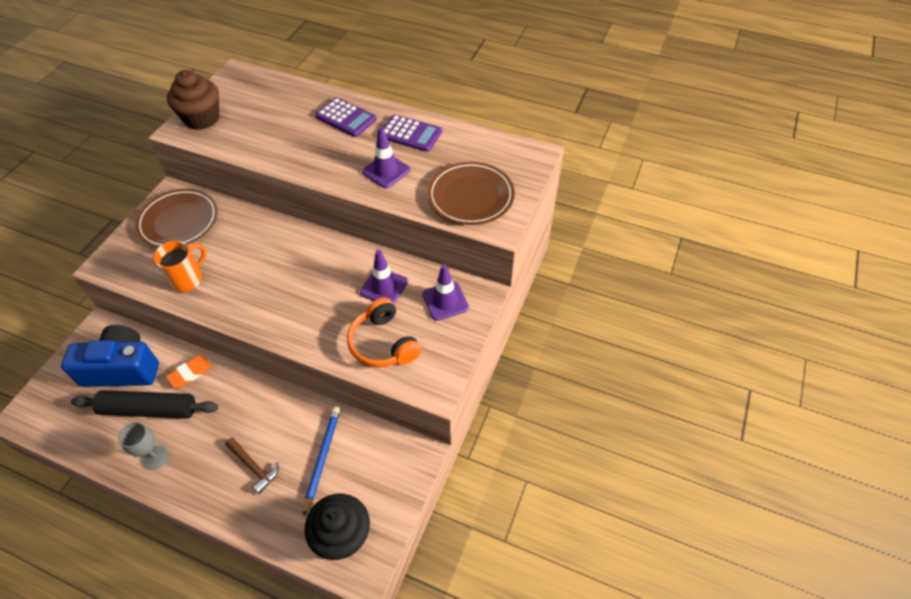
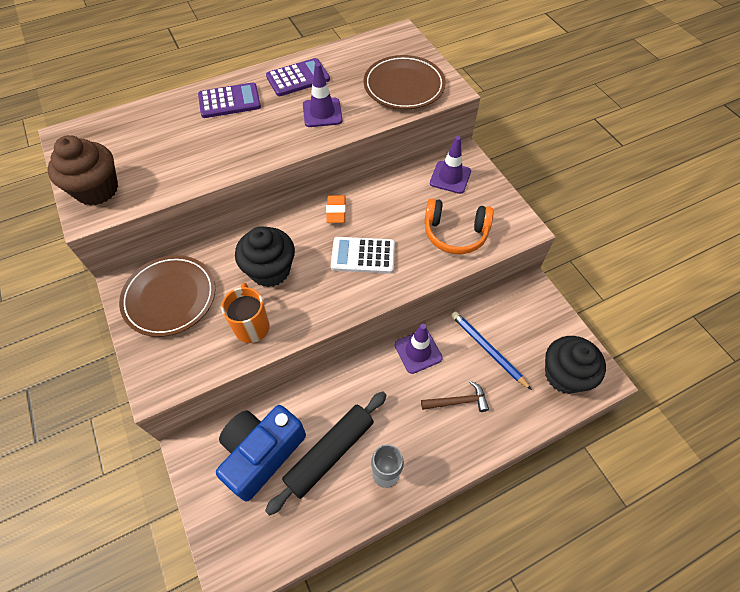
camera: 50 degrees left, 5 degrees up
orange eraser [166,356,212,388] -> orange eraser moved to [326,195,346,223]
purple traffic cone [360,250,408,305] -> purple traffic cone moved to [394,324,443,374]
none -> black cupcake [235,226,295,287]
none -> white calculator [331,237,395,274]

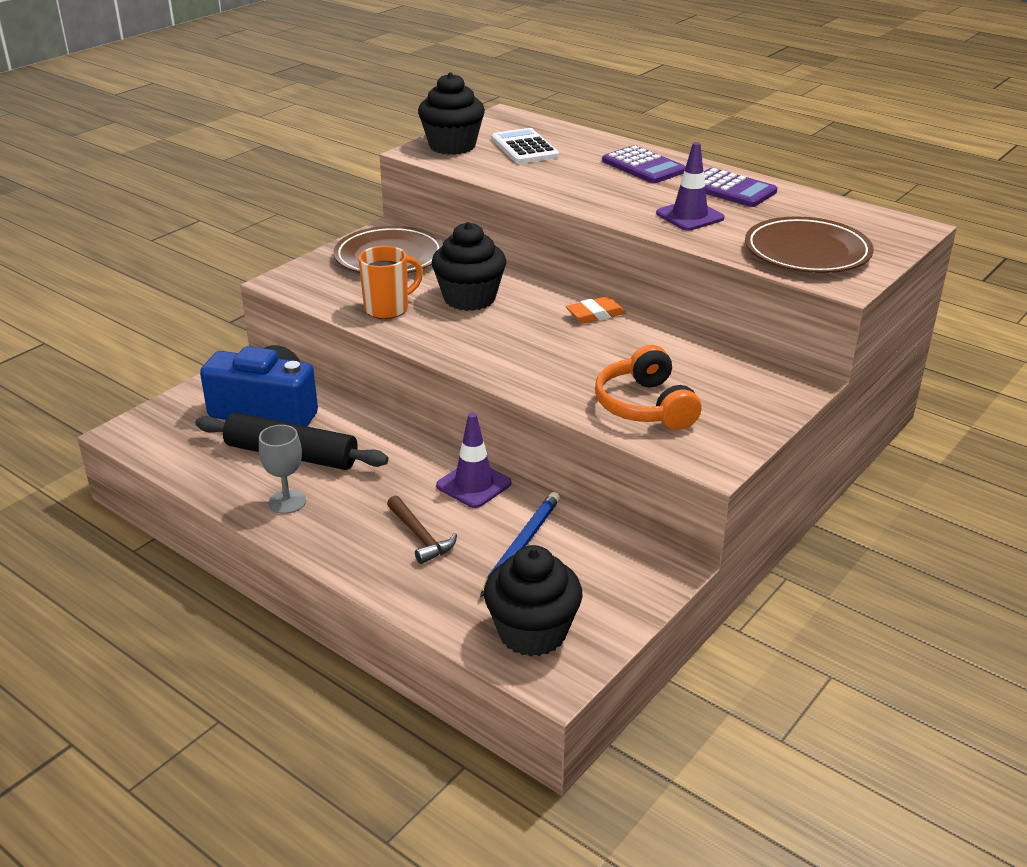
camera: 65 degrees right, 25 degrees down
brown cupcake [48,135,118,206] -> black cupcake [418,72,485,155]
white calculator [331,237,395,274] -> white calculator moved to [492,128,559,164]
purple traffic cone [430,136,471,194] -> none

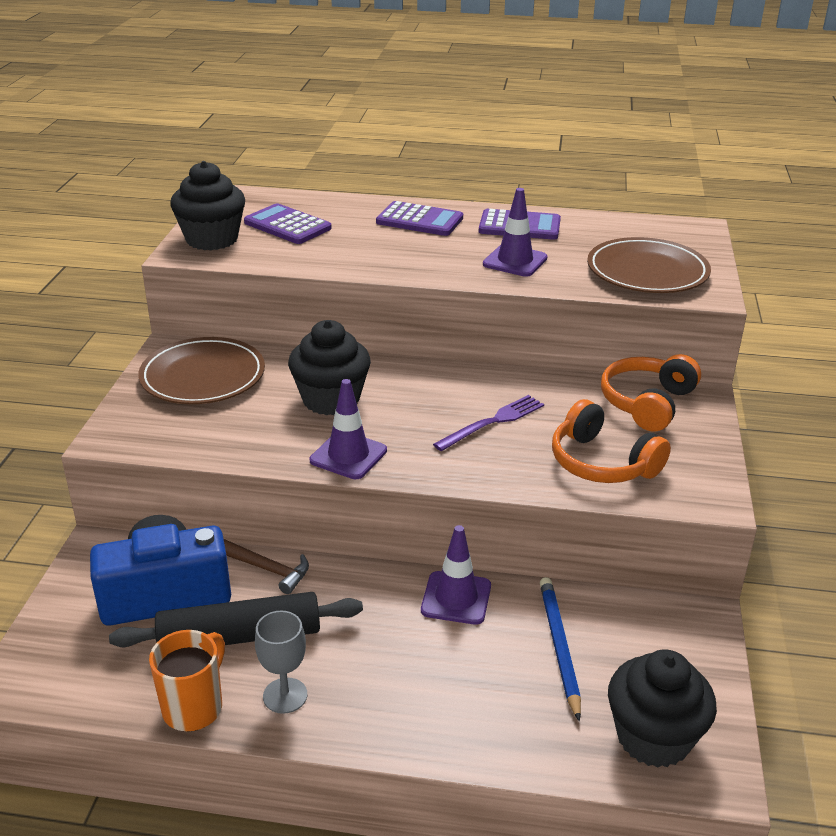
camera: 30 degrees left, 0 degrees up
orange mug [358,246,423,319] -> orange mug moved to [149,630,225,732]
brown hammer [387,495,457,564] -> brown hammer moved to [224,539,309,594]
white calculator [492,128,559,164] -> purple calculator [244,203,332,244]
orange eraser [566,296,626,324] -> none
none -> purple traffic cone [310,379,387,479]
none -> purple fork [433,395,544,451]
none -> orange headphones [601,354,701,432]

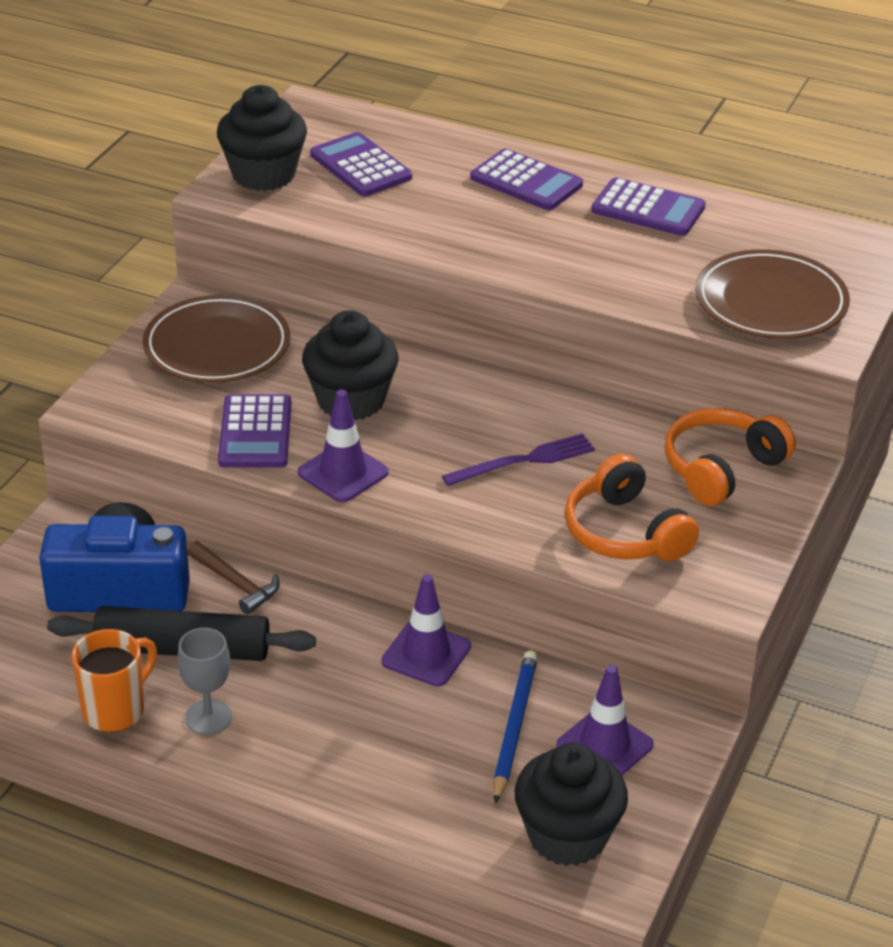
camera: 15 degrees right, 5 degrees up
purple traffic cone [483,188,548,277] -> purple traffic cone moved to [556,665,654,775]
none -> purple calculator [218,394,292,468]

